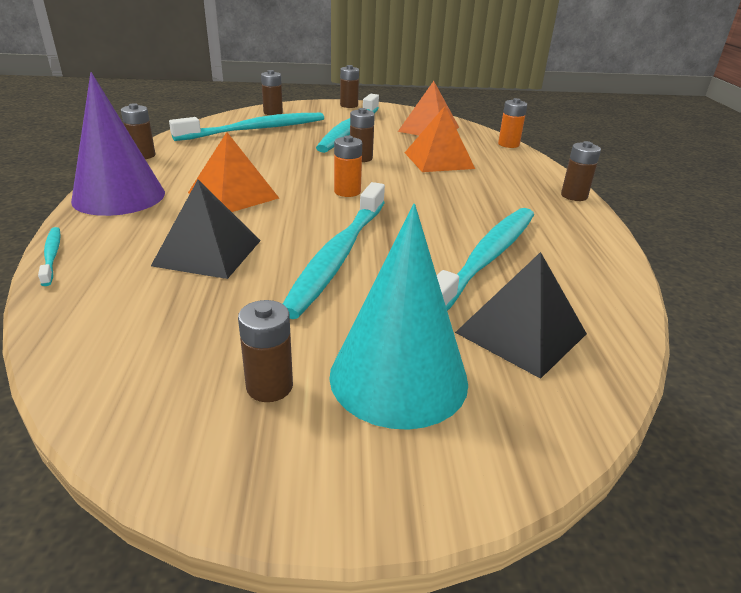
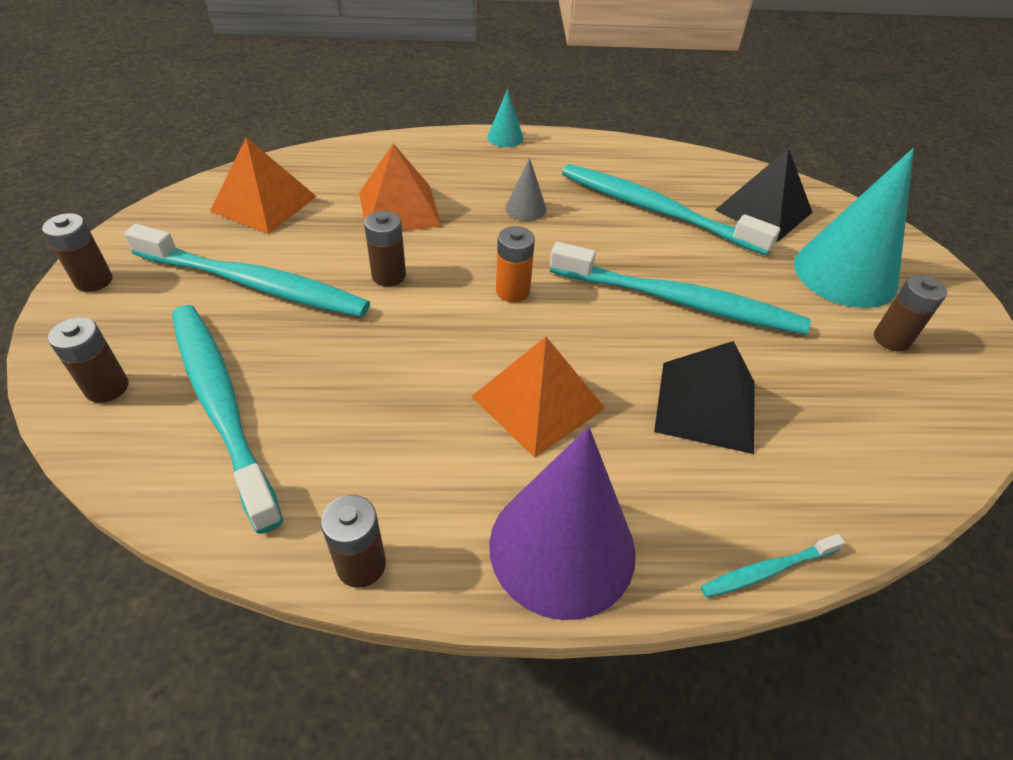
camera: 90 degrees left, 15 degrees up
orange battery [498,98,527,148] -> none
brown battery [561,141,601,201] -> turquoise cone [487,89,524,147]
none -> grey cone [505,158,546,221]

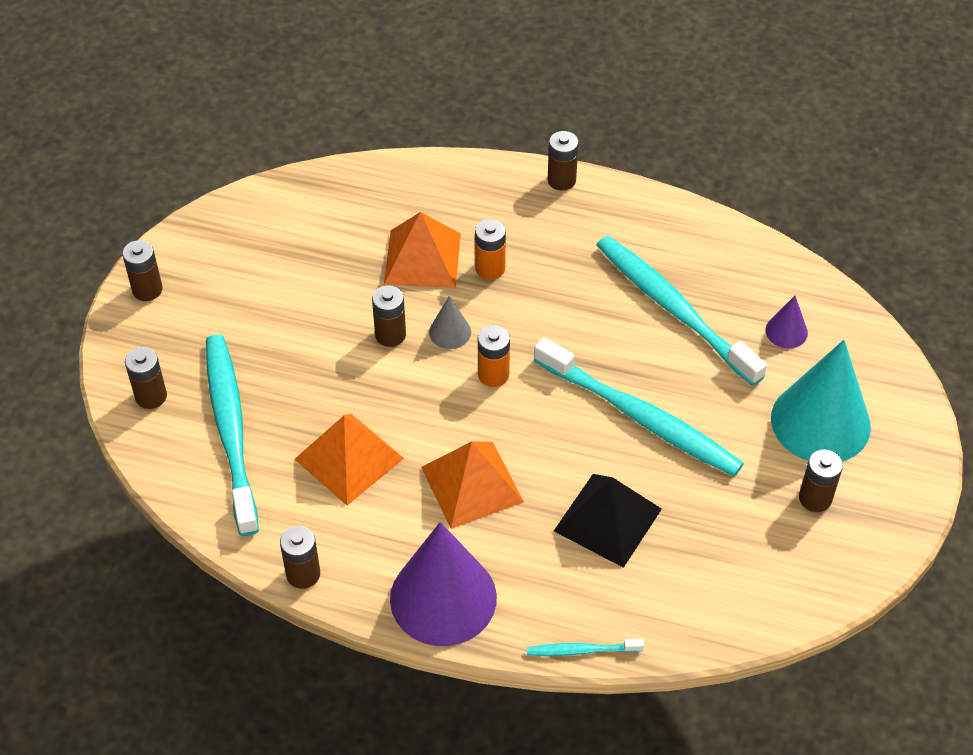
camera: 20 degrees right, 5 degrees up
turquoise toothbrush [124,224,370,317] -> none
orange pyramid [210,137,317,234] -> orange pyramid moved to [295,414,404,505]
turquoise cone [487,89,524,147] -> brown battery [548,131,579,191]
grey cone [505,158,546,221] -> grey cone moved to [429,296,471,349]
black pyramid [715,148,813,242] -> purple cone [765,296,808,348]
none -> orange battery [475,219,506,280]

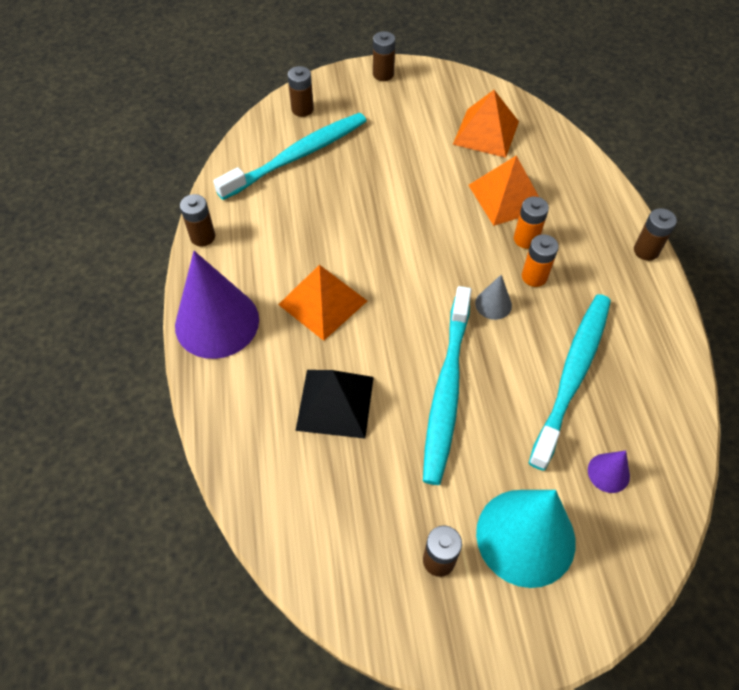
camera: 65 degrees right, 5 degrees up
orange pyramid [295,414,404,505] -> orange pyramid moved to [453,90,519,158]
brown battery [372,286,406,347] -> none
grey cone [429,296,471,349] -> grey cone moved to [475,275,512,320]
orange battery [478,325,510,387] -> orange battery moved to [522,234,559,287]
turquoise toothbrush [527,639,644,656] -> none

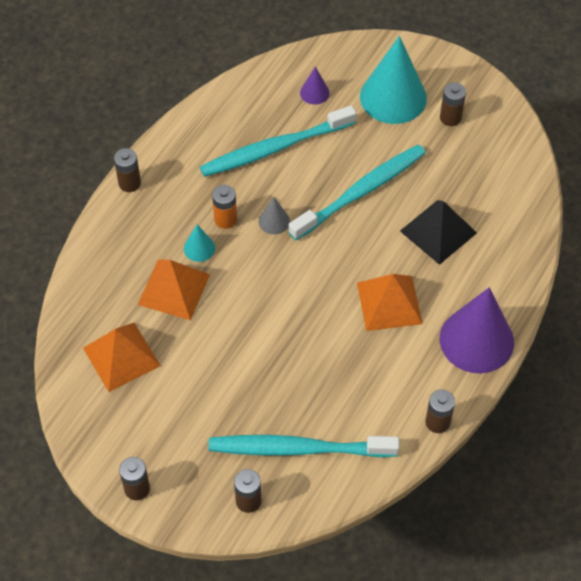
camera: 140 degrees left, 0 degrees up
orange battery [514,197,549,249] -> turquoise cone [184,225,215,262]

